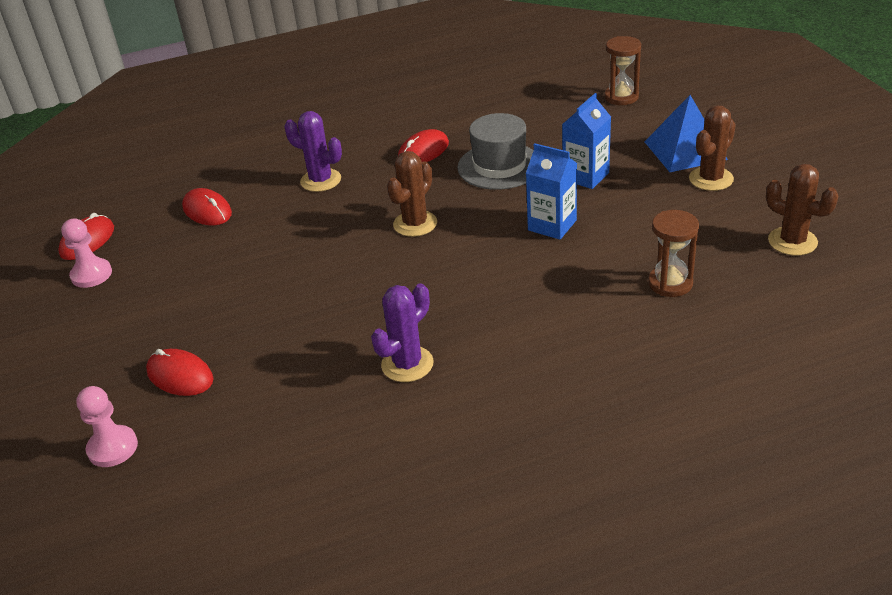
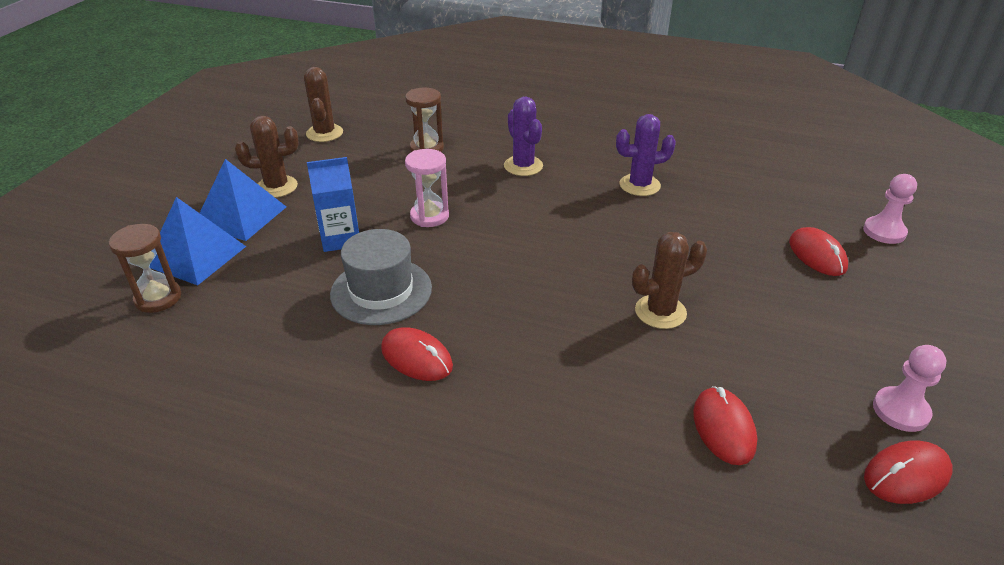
camera: 145 degrees left, 0 degrees up
purple cactus [284,111,342,192] -> purple cactus moved to [504,97,543,176]
brown cactus [387,151,437,237] -> brown cactus moved to [632,232,707,329]
red mouse [398,129,449,162] -> red mouse turned 45 degrees clockwise [381,327,453,381]
blue carton [526,143,577,240] -> pink hourglass [405,149,449,227]
none -> blue pyramid [150,197,246,285]

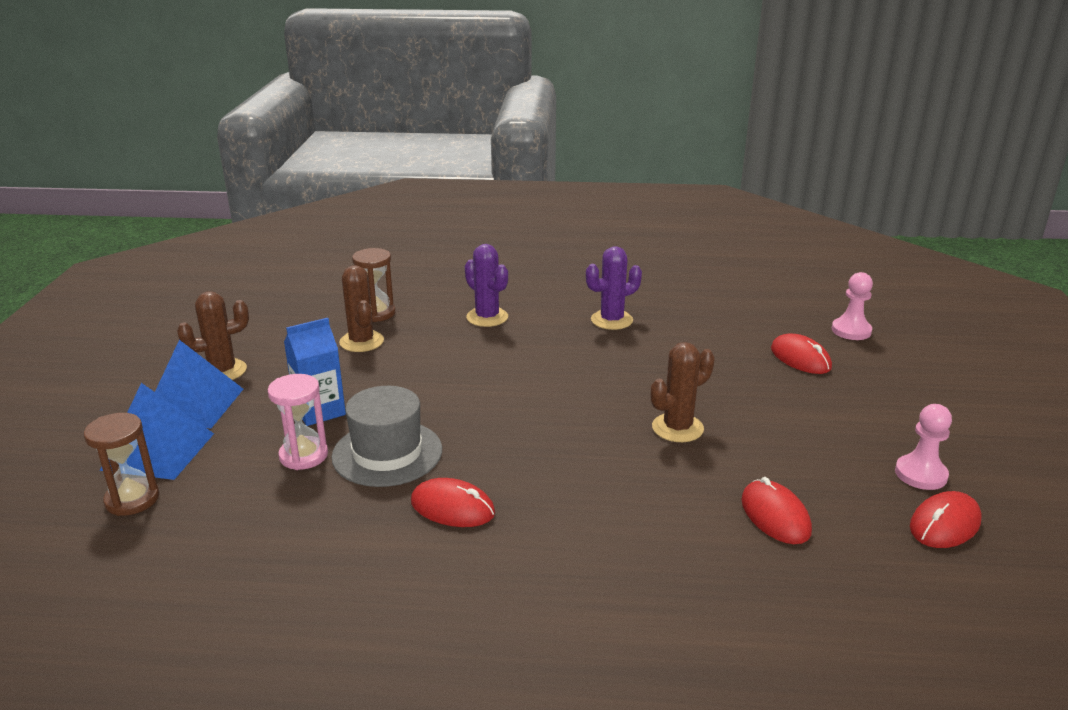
camera: 15 degrees left, 10 degrees down
brown cactus [304,67,343,142] -> brown cactus moved to [339,265,384,352]
pink hourglass [405,149,449,227] -> pink hourglass moved to [268,374,328,470]

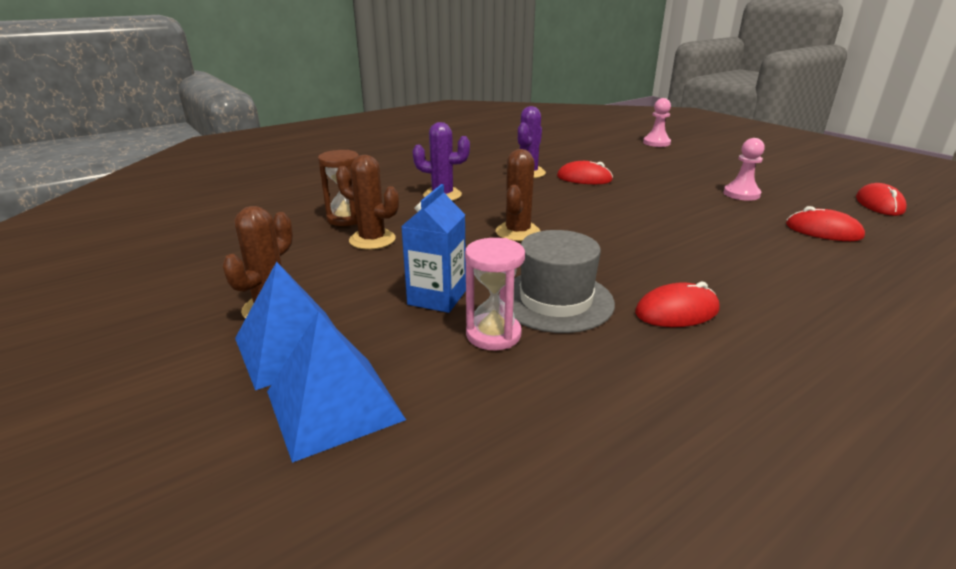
camera: 40 degrees left, 0 degrees up
brown hourglass [84,413,159,516] -> none
brown cactus [651,342,715,442] -> brown cactus moved to [495,149,540,241]
red mouse [771,334,832,374] -> red mouse moved to [557,161,613,184]
pink pawn [895,404,952,490] -> pink pawn moved to [723,138,765,201]

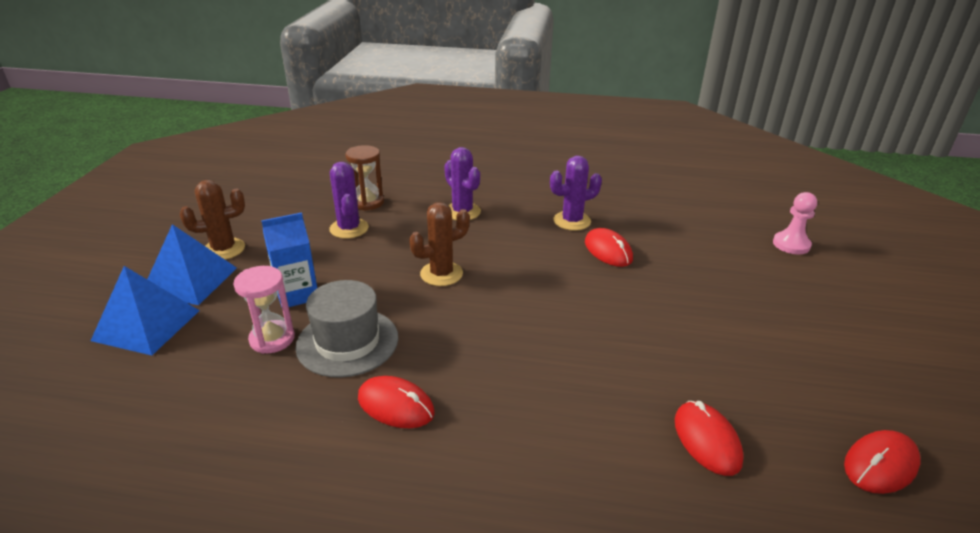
camera: 45 degrees right, 5 degrees up
brown cactus [336,155,399,250] -> purple cactus [329,162,369,239]
pink pawn [723,138,765,201] -> none

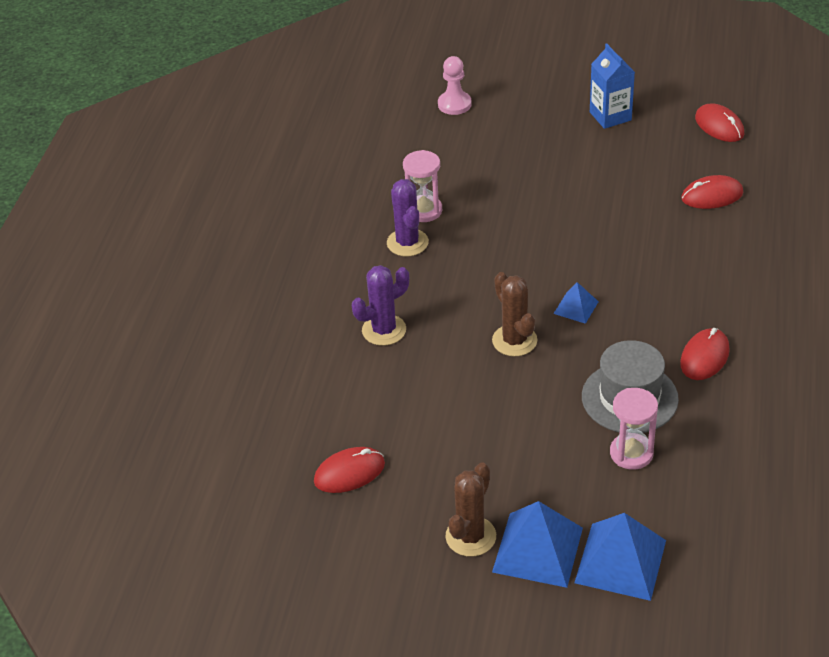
camera: 85 degrees left, 10 degrees up
brown cactus [180,180,245,260] -> brown cactus turned 45 degrees clockwise [445,462,496,557]
blue carton [261,213,317,307] -> blue carton moved to [590,44,635,129]
purple cactus [329,162,369,239] -> none
brown hourglass [345,145,384,211] -> none
red mouse [585,228,633,267] -> red mouse moved to [314,447,385,493]
none -> pink hourglass [403,150,442,222]
none -> blue pyramid [553,282,599,324]

